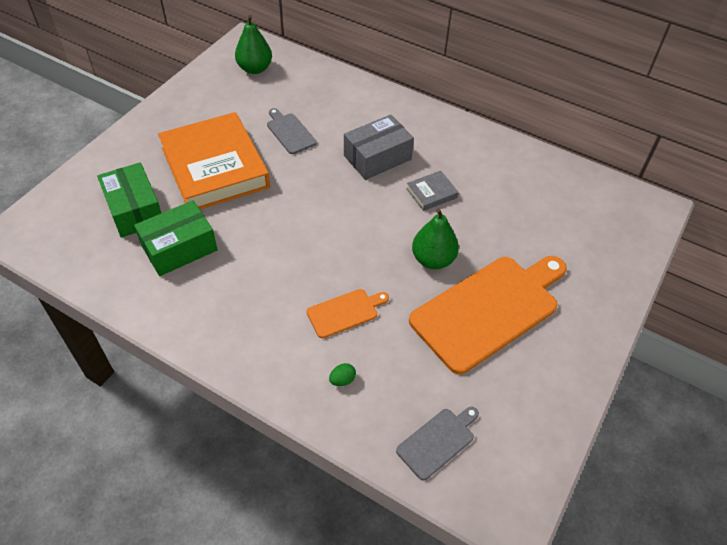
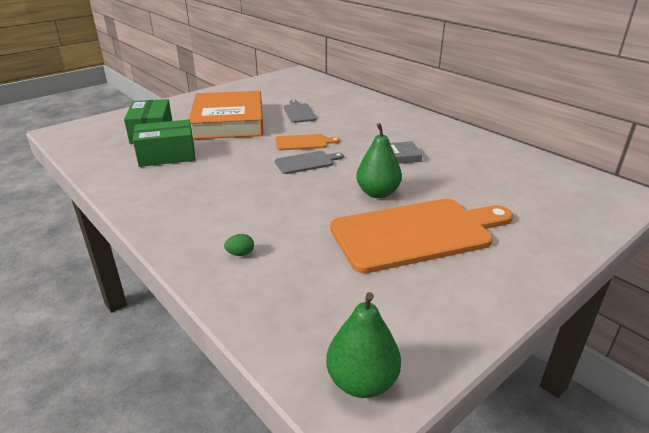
camera: 20 degrees right, 20 degrees down
green pear [235,15,272,74] -> green pear moved to [326,292,401,398]
orange cutting board [306,289,389,338] -> orange cutting board moved to [276,134,340,150]
grey box [344,115,414,180] -> none
grey cutting board [396,407,479,480] -> grey cutting board moved to [275,151,344,174]

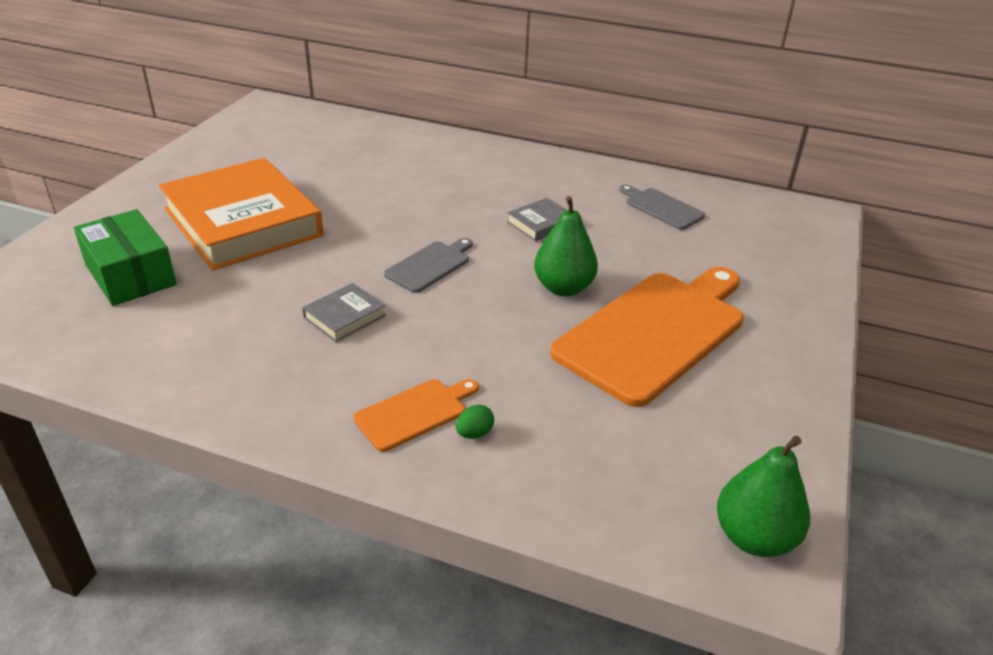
camera: 30 degrees left, 5 degrees up
green box [133,119,195,167] -> none
orange cutting board [276,134,340,150] -> orange cutting board moved to [353,379,479,452]
grey cutting board [284,100,317,123] -> grey cutting board moved to [619,185,705,230]
none -> grey book [302,283,386,342]

